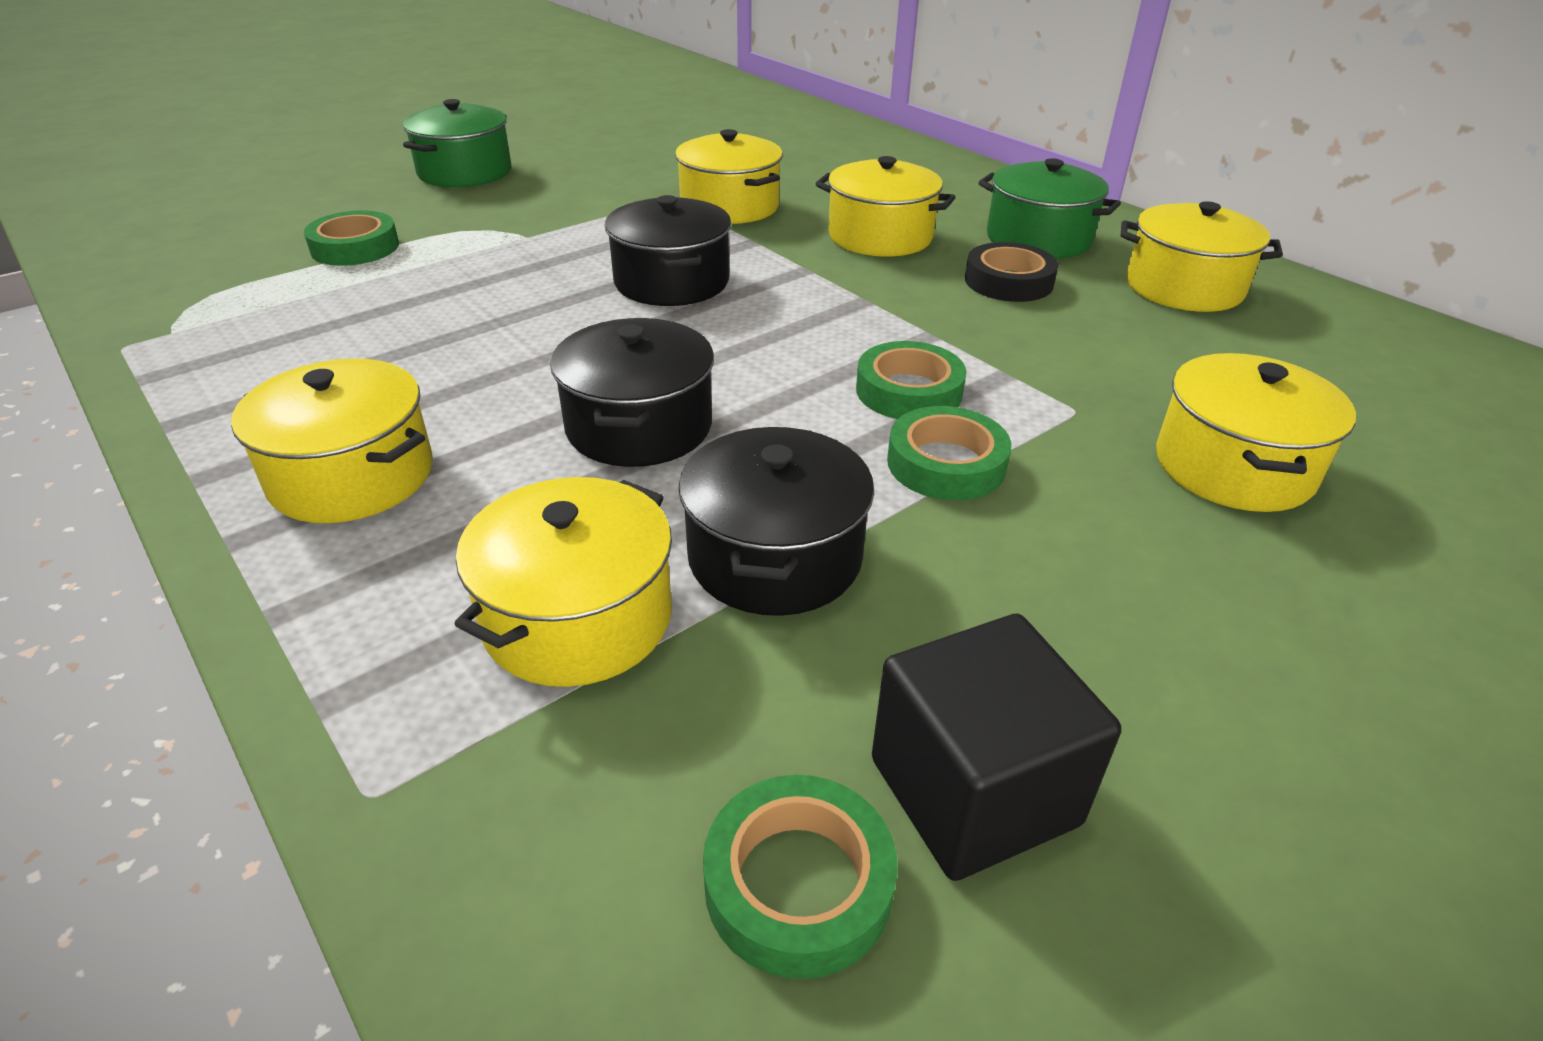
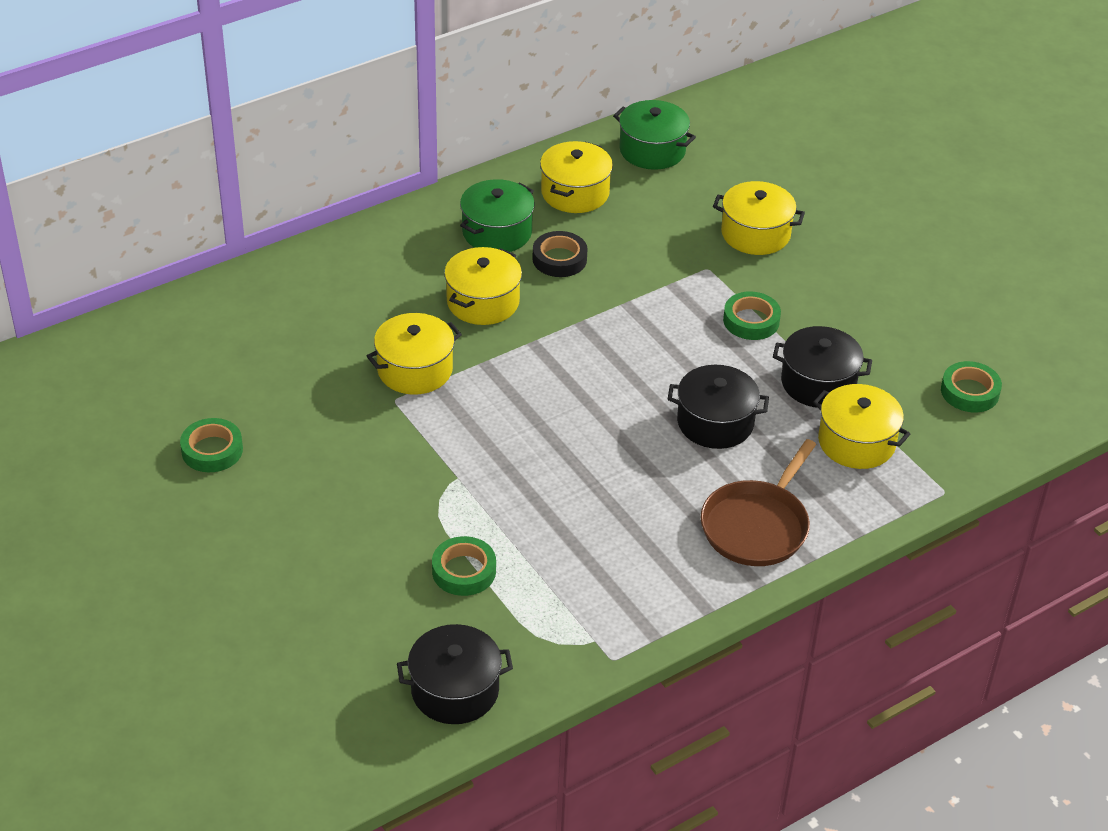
camera: 85 degrees left, 5 degrees up
yellow pot [231,359,433,523] -> brown pan [701,439,816,566]
green pot [403,99,511,187] -> green pot moved to [613,100,696,170]
black pot [605,195,732,306] -> black pot moved to [397,624,513,724]
green tape [856,341,967,419] -> green tape moved to [180,418,243,472]
black cube [872,614,1121,881] -> none

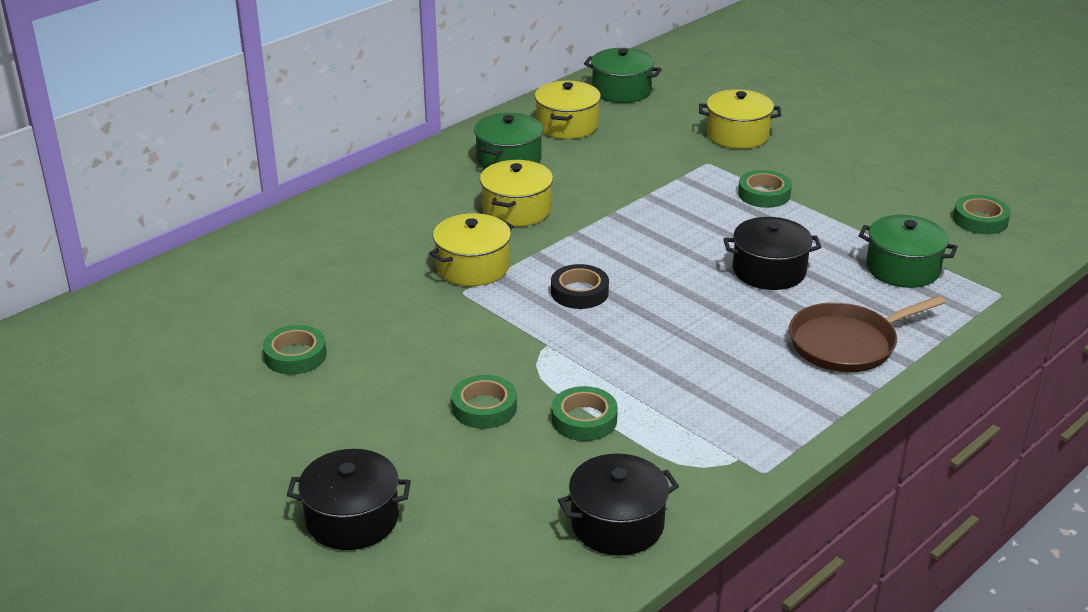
camera: 10 degrees left, 10 degrees down
black tape [532,231,588,277] -> black tape moved to [551,264,609,309]
brown pan [701,439,816,566] -> brown pan turned 45 degrees clockwise [789,296,945,372]
black pot [773,326,872,407] -> black pot moved to [287,449,411,550]
yellow pot [813,384,910,469] -> green pot [858,215,958,288]
none -> green tape [452,375,517,429]

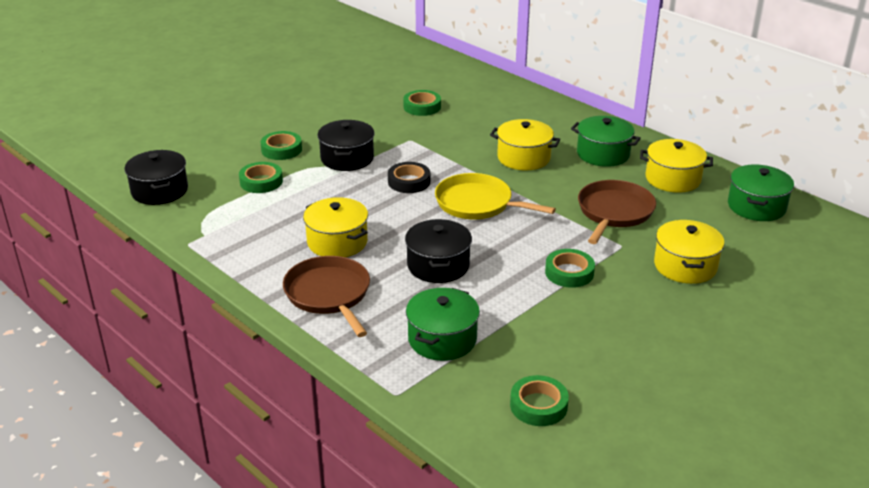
camera: 90 degrees right, 0 degrees up
green tape [263,325,327,375] -> green tape moved to [403,90,441,116]
black pot [287,449,411,550] -> black pot moved to [318,120,374,171]
yellow pot [429,213,514,286] -> yellow pot moved to [303,197,368,257]
none -> yellow pan [435,173,556,220]
none -> brown pan [578,180,656,244]

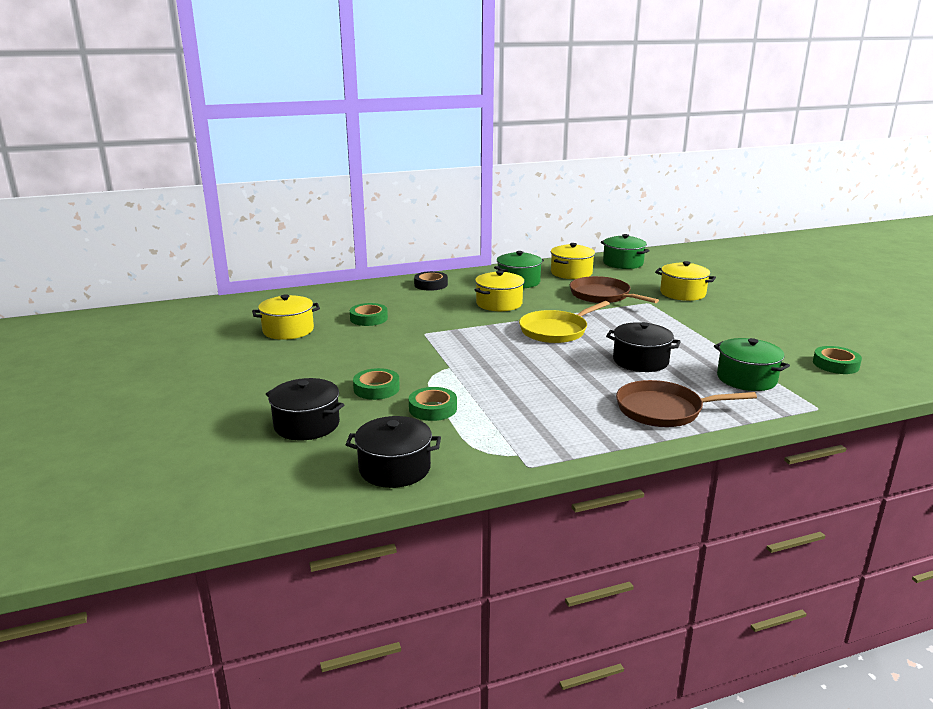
camera: 65 degrees left, 10 degrees down
yellow pot [303,197,368,257] -> yellow pot moved to [252,294,320,340]
black pot [318,120,374,171] -> black pot moved to [266,378,344,440]
black tape [388,162,430,193] -> black tape moved to [414,271,448,291]
green tape [545,249,595,288] -> none

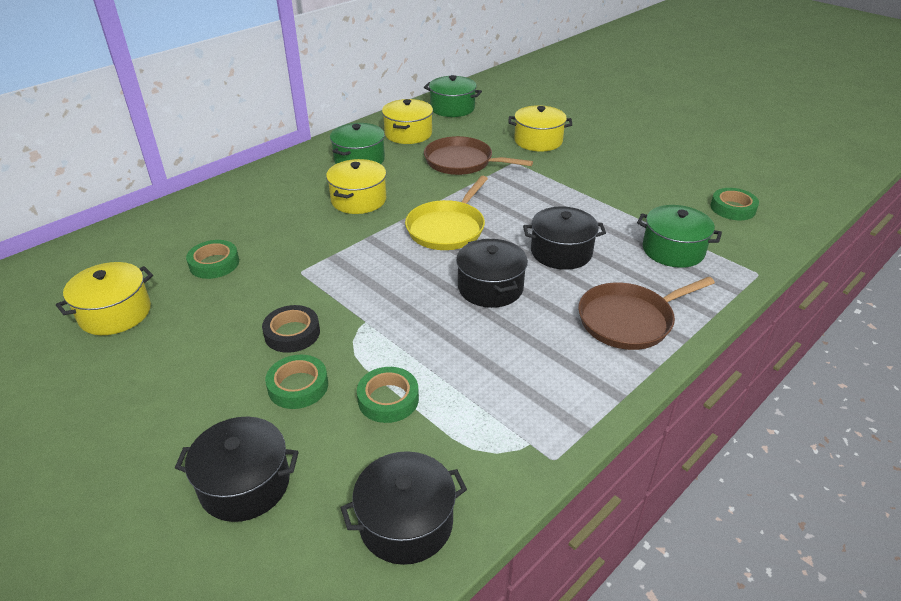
camera: 25 degrees left, 15 degrees up
black tape [414,271,448,291] -> black tape moved to [262,305,320,353]
none -> black pot [456,239,528,308]

